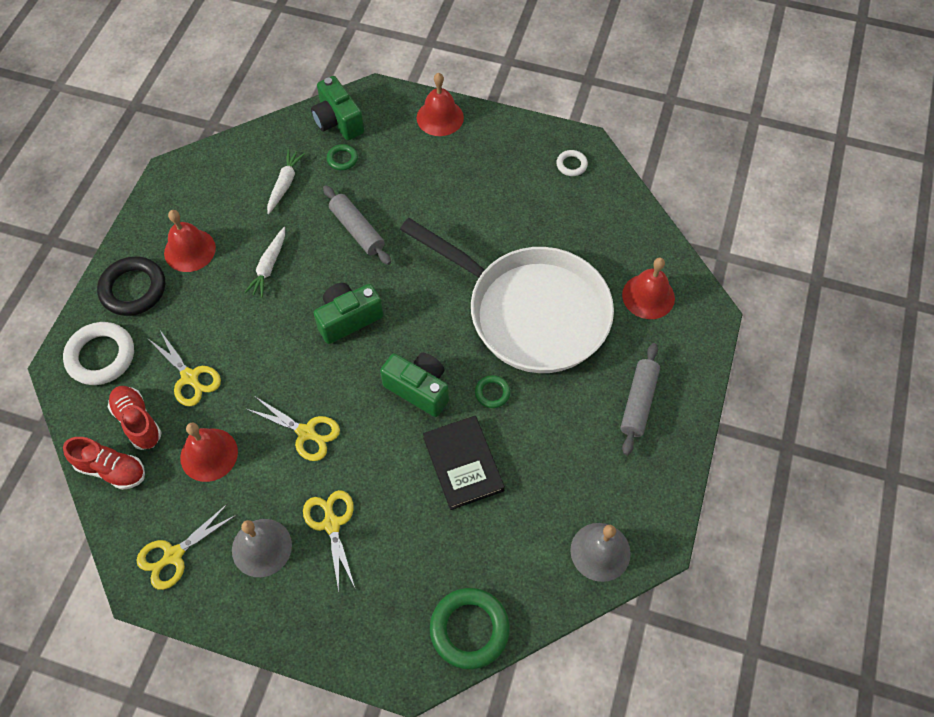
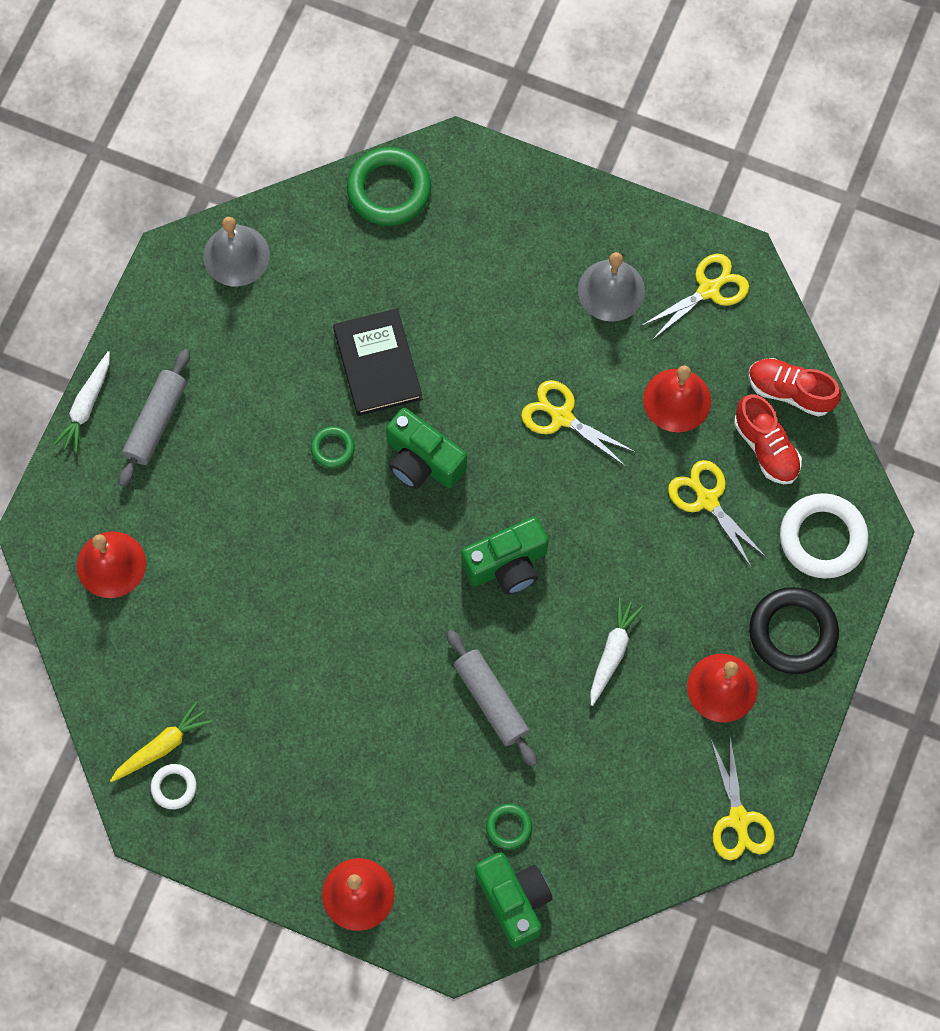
camera: 175 degrees left, 10 degrees up
white carrot [267,149,305,214] -> white carrot moved to [54,351,110,453]
yellow scissors [303,490,356,592] -> yellow scissors moved to [711,737,775,860]
white pan [400,218,614,373] -> none
none -> yellow carrot [110,701,212,782]

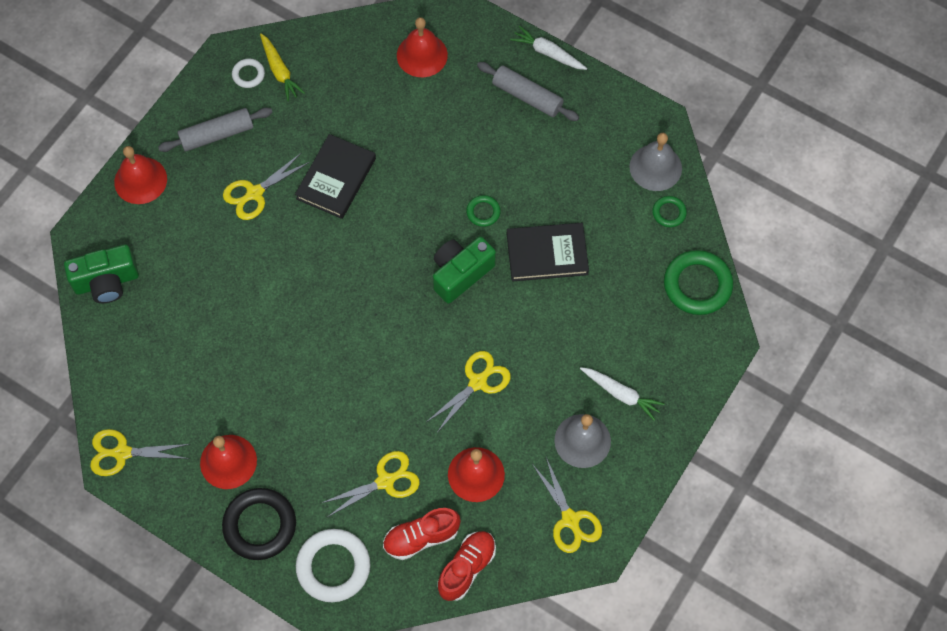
camera: 100 degrees right, 5 degrees down
grey rolling pin [447,630,537,766] -> grey rolling pin moved to [158,107,272,152]
green camera [461,517,548,595] -> none
green ring [486,804,532,849] -> green ring moved to [652,196,687,227]
white carrot [590,598,643,706] -> white carrot moved to [580,367,664,421]
none -> yellow scissors [223,152,310,220]
none -> black book [295,134,376,219]

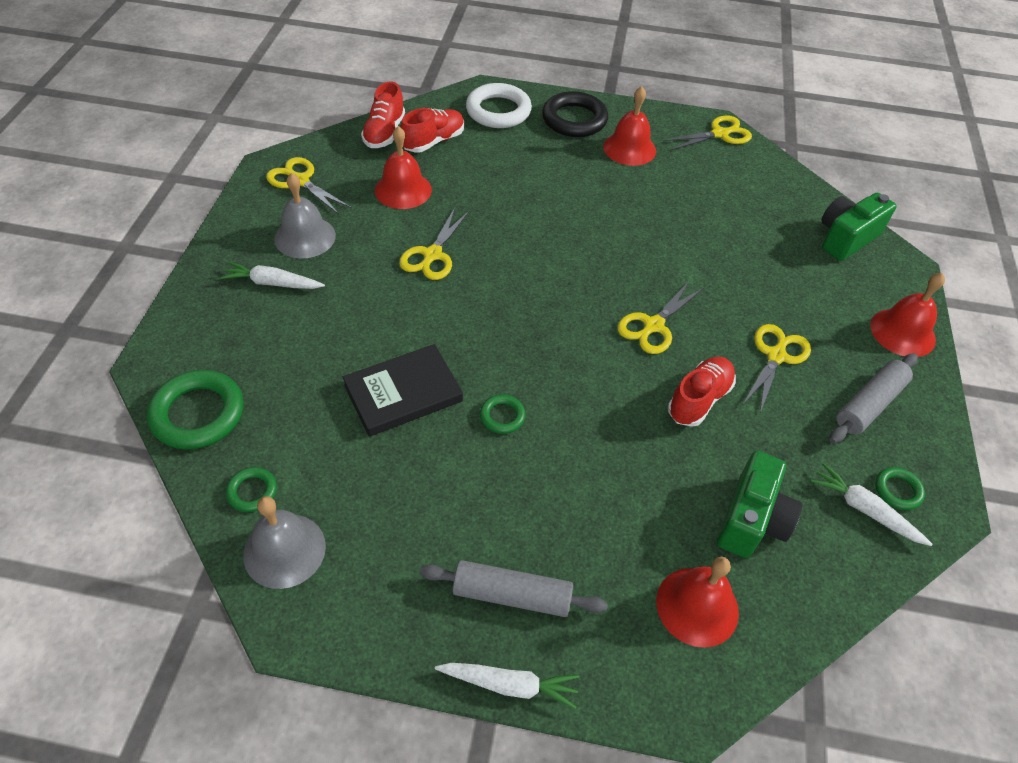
camera: 155 degrees right, 15 degrees down
white ring [232,58,265,88] -> green ring [875,467,925,510]
yellow carrot [260,33,305,101] -> white carrot [811,463,932,546]
black book [295,134,376,219] -> red shoe [668,357,736,427]
yellow scissors [322,451,420,517] -> yellow scissors moved to [617,280,704,354]
green camera [433,237,496,304] -> green camera moved to [717,451,802,558]

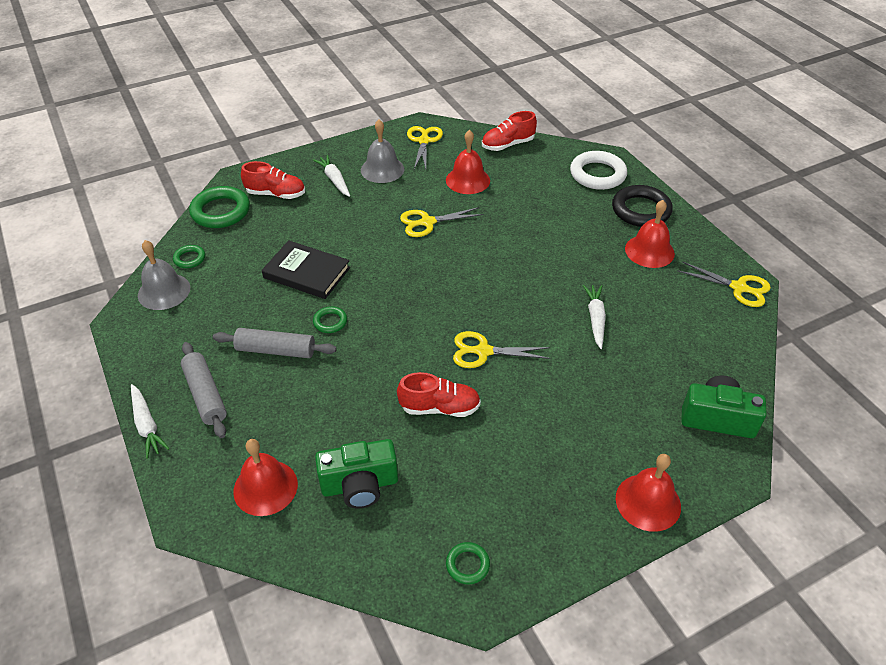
camera: 55 degrees right, 5 degrees down
red shoe [400,108,464,152] -> red shoe moved to [241,161,305,199]
yellow scissors [743,324,811,413] -> none
white carrot [811,463,932,546] -> white carrot moved to [583,285,606,349]
grey rolling pin [829,353,917,444] -> grey rolling pin moved to [213,328,337,358]

